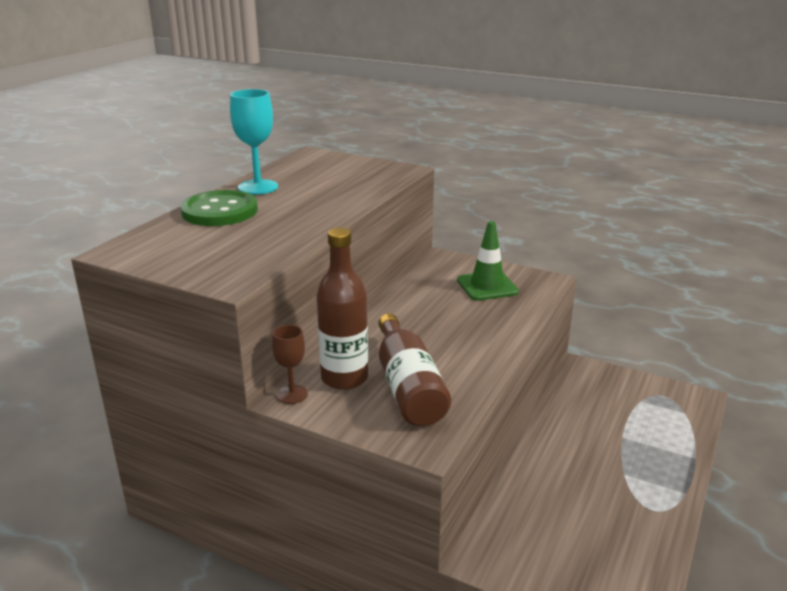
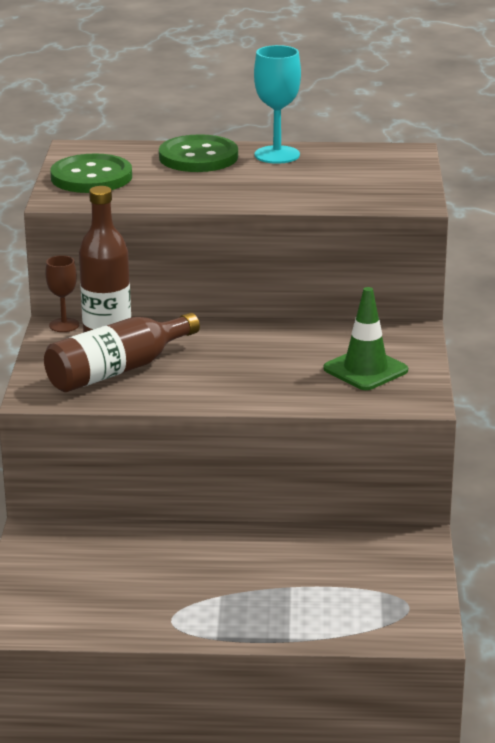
camera: 65 degrees right, 0 degrees up
none -> green button [50,153,132,193]

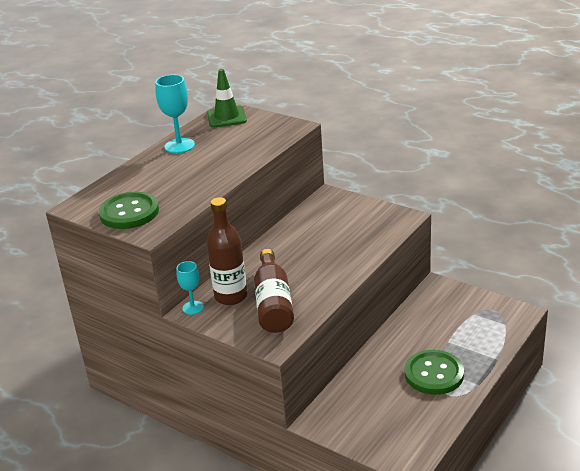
camera: 55 degrees left, 5 degrees up
brown goblet [46,255,79,332] -> turquoise goblet [176,261,204,315]
green button [159,134,238,172] -> green button moved to [404,350,464,395]
green traffic cone [323,287,408,390] -> green traffic cone moved to [207,69,247,127]

